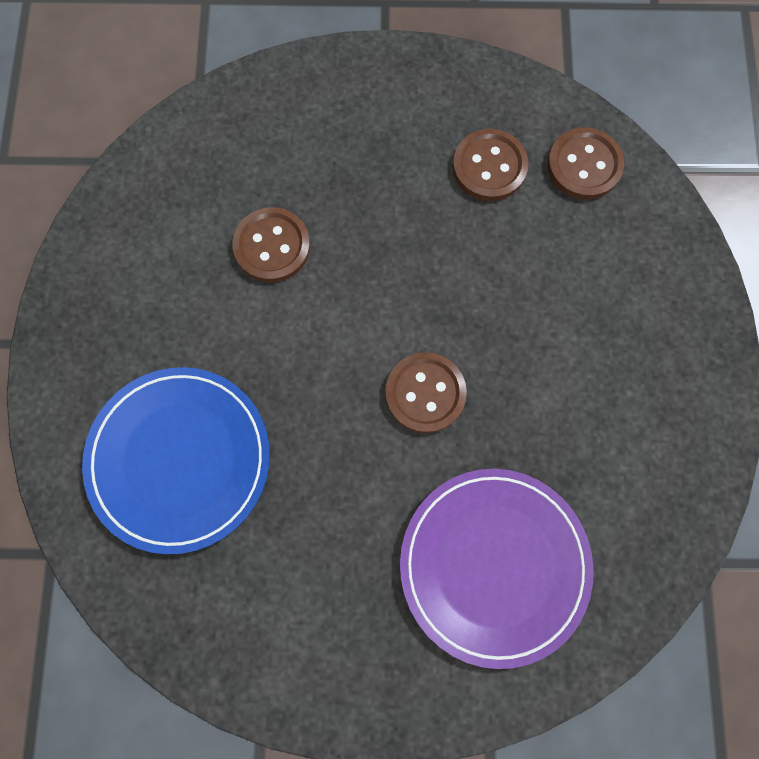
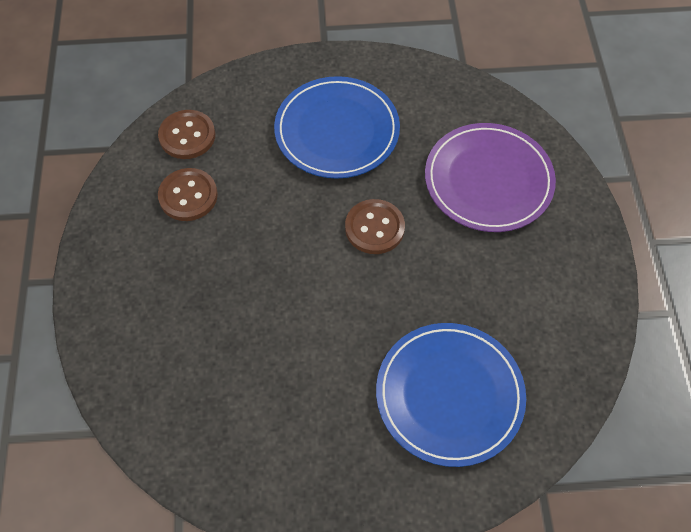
camera: 95 degrees left, 15 degrees down
brown button [232,207,310,282] -> none
none -> blue plate [274,76,400,179]

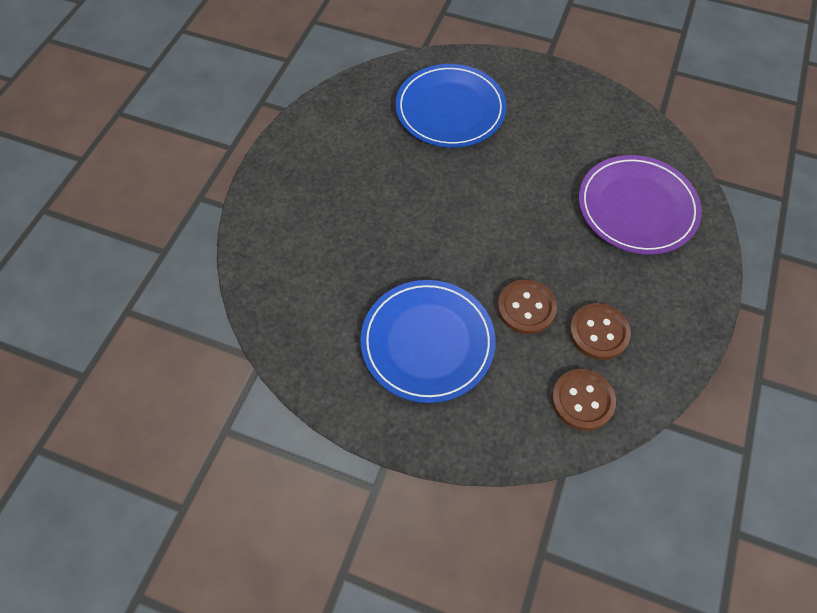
camera: 155 degrees left, 0 degrees up
brown button [345,199,405,254] -> brown button moved to [498,280,557,334]
purple plate [425,123,556,232] -> purple plate moved to [579,155,702,255]

